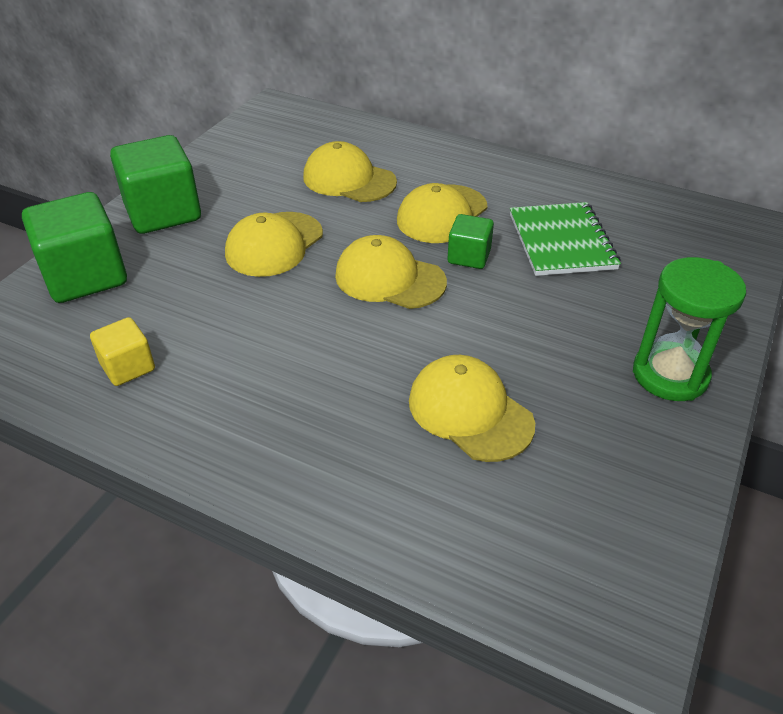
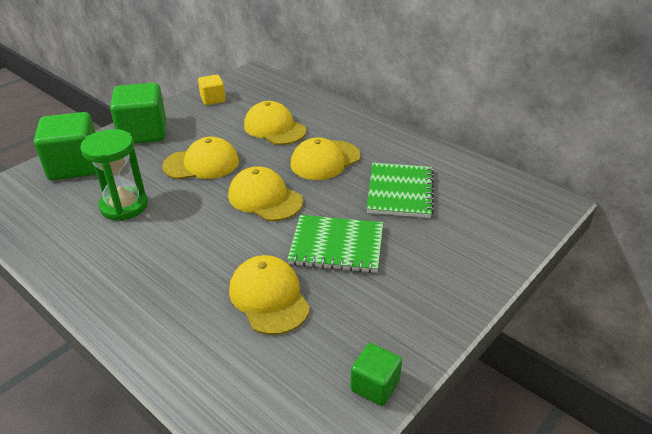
camera: 15 degrees right, 5 degrees down
yellow cube [90,317,155,386] -> yellow cube moved to [198,74,226,105]
yellow cap [225,212,323,277] -> yellow cap turned 150 degrees counterclockwise [162,137,239,179]
green cube [447,214,494,269] -> green cube moved to [350,343,402,406]
green hourglass [633,257,746,401] -> green hourglass moved to [80,129,148,221]
none -> green notebook [287,215,383,273]

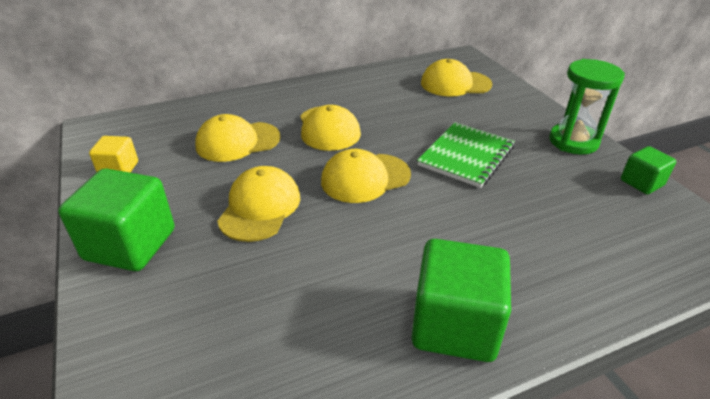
camera: 65 degrees left, 0 degrees up
green cube [34,112,96,180] -> green cube moved to [411,239,511,362]
green hourglass [80,129,148,221] -> green hourglass moved to [549,59,625,154]
yellow cap [229,255,310,335] -> yellow cap moved to [421,59,492,97]
green notebook [367,163,434,218] -> none

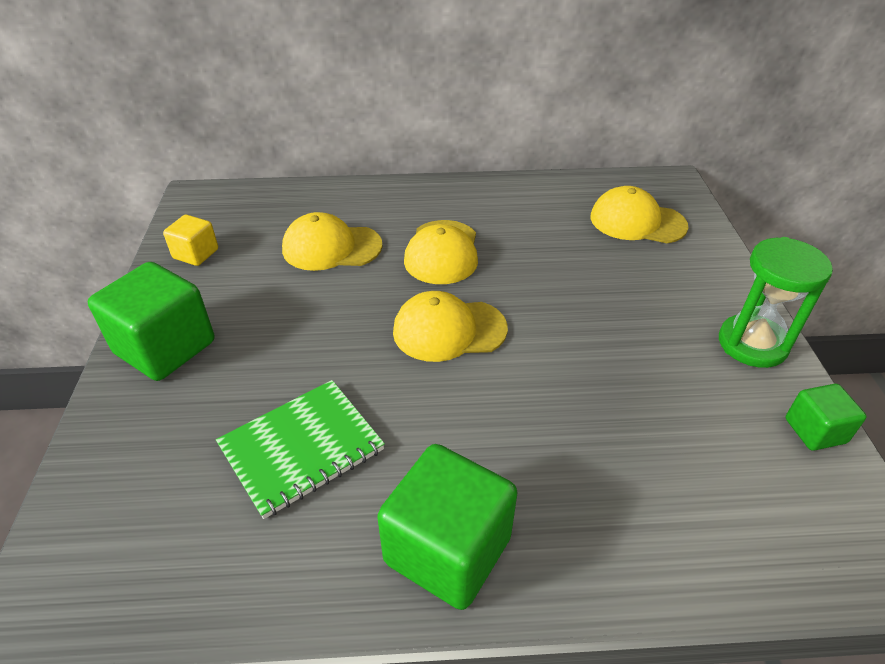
camera: 20 degrees right, 5 degrees up
yellow cap [217,166,301,242] -> none
green notebook [417,122,515,188] -> green notebook moved to [216,380,385,519]

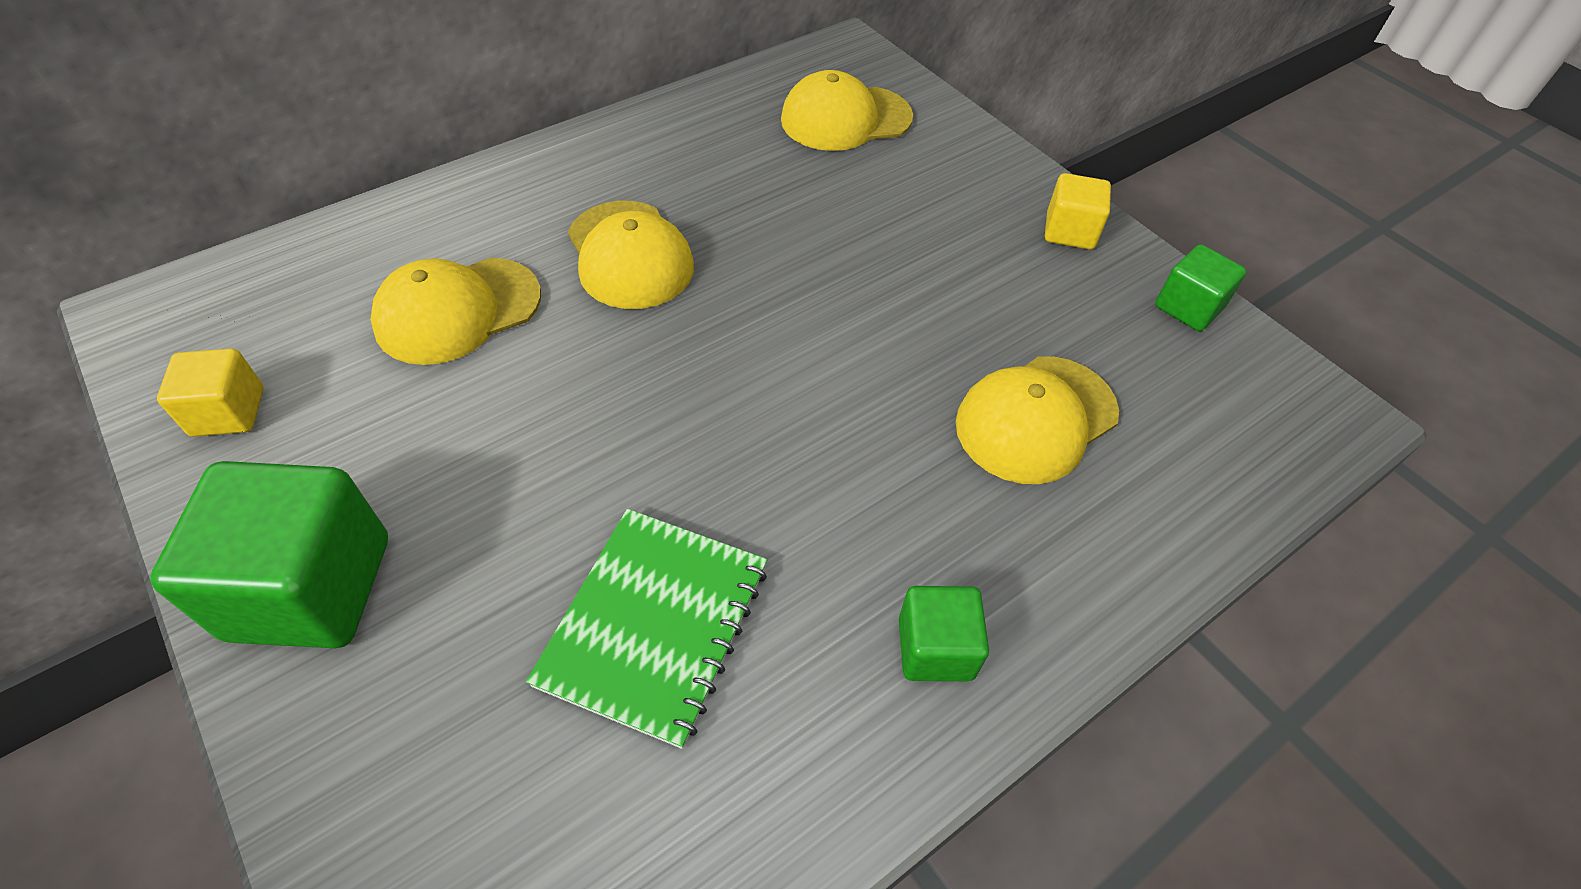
camera: 35 degrees left, 10 degrees up
green cube [377,444,518,610] -> green cube [899,586,989,681], size x0.54
yellow cap [393,291,508,362] -> yellow cap moved to [956,356,1119,484]
green hourglass [719,237,833,368] -> yellow cube [1045,173,1111,250]

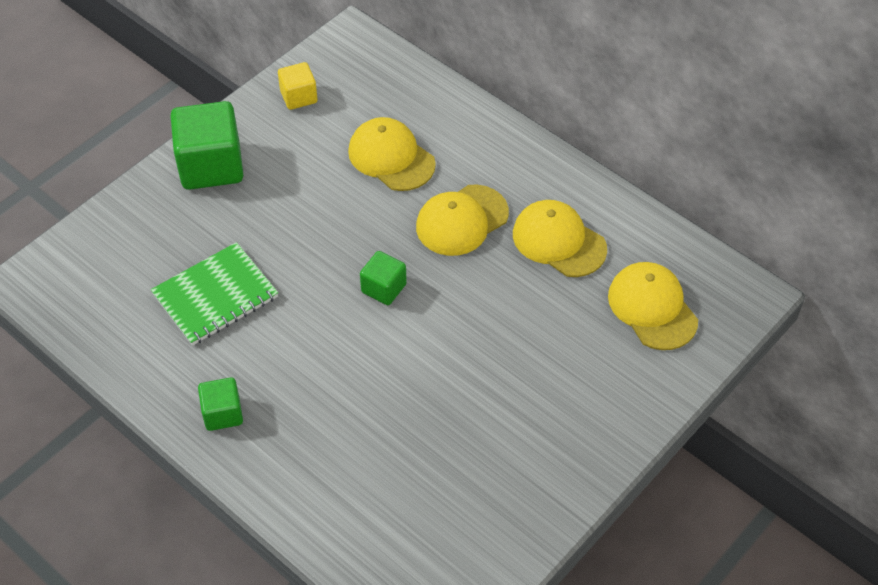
camera: 80 degrees right, 0 degrees up
green notebook [526,509,767,749] -> green notebook turned 45 degrees counterclockwise [151,242,278,346]
yellow cap [956,356,1119,484] -> yellow cap moved to [513,200,607,277]
yellow cube [1045,173,1111,250] -> none
green cube [1155,244,1246,331] -> green cube moved to [360,251,407,305]

